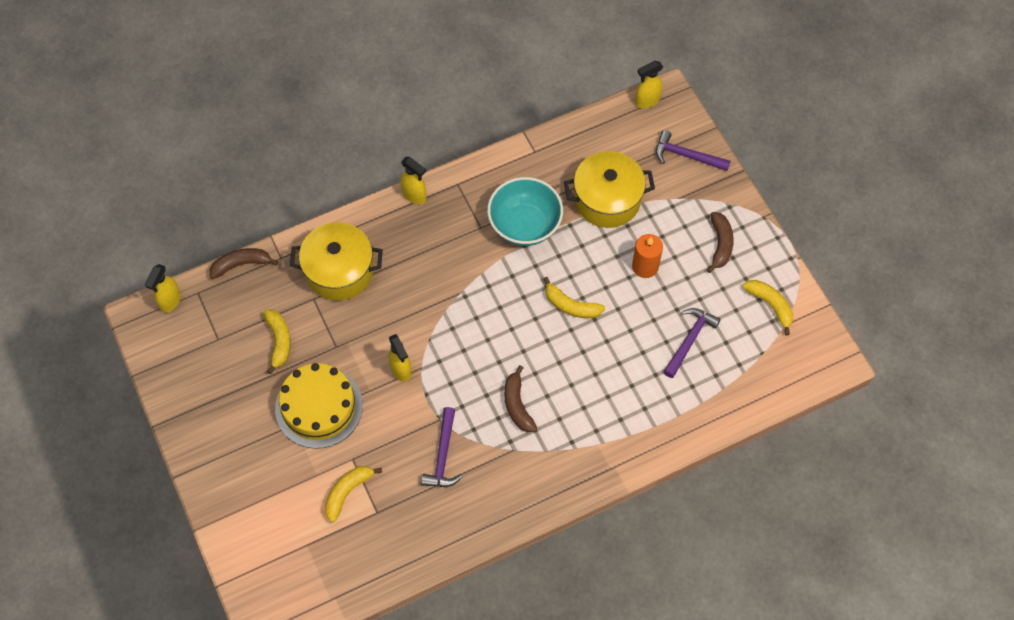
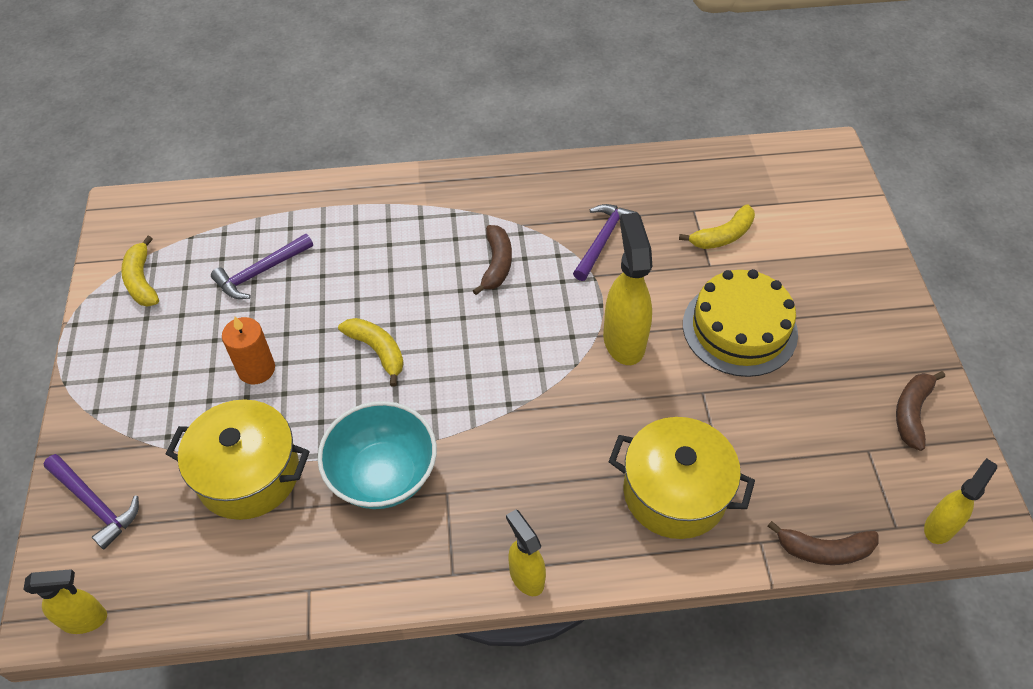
camera: 160 degrees left, 10 degrees down
yellow banana [263,309,291,374] -> none
yellow spray bottle [388,334,412,382] -> yellow spray bottle [603,213,653,365], size x1.64
brown banana [707,212,734,273] -> brown banana moved to [896,371,945,451]

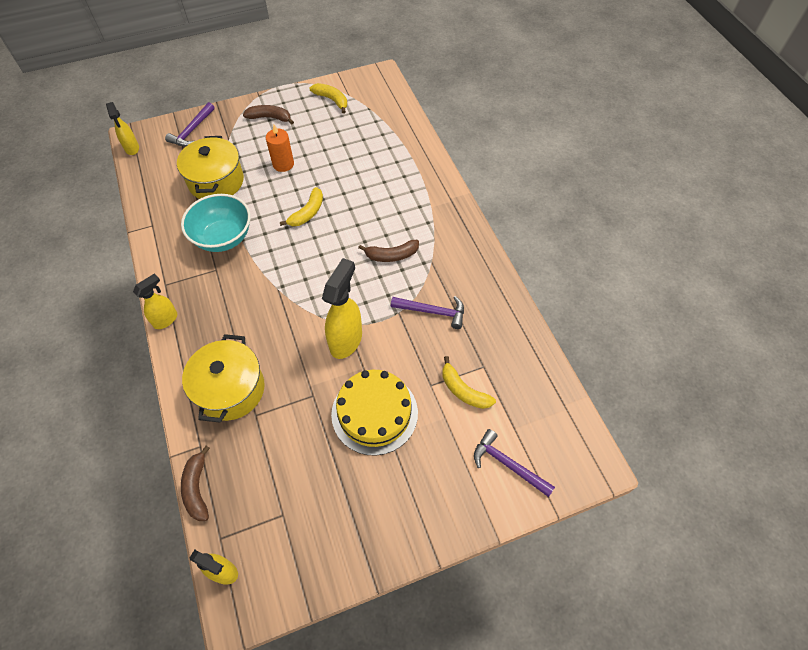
camera: 75 degrees right, 5 degrees up
yellow banana [121,236,159,307] -> yellow banana turned 75 degrees clockwise [310,83,347,114]
purple hammer [211,234,313,299] -> purple hammer moved to [474,429,555,497]
yellow spray bottle [603,213,653,365] -> yellow spray bottle turned 45 degrees counterclockwise [322,258,362,359]
brown banana [896,371,945,451] -> brown banana moved to [243,105,294,124]

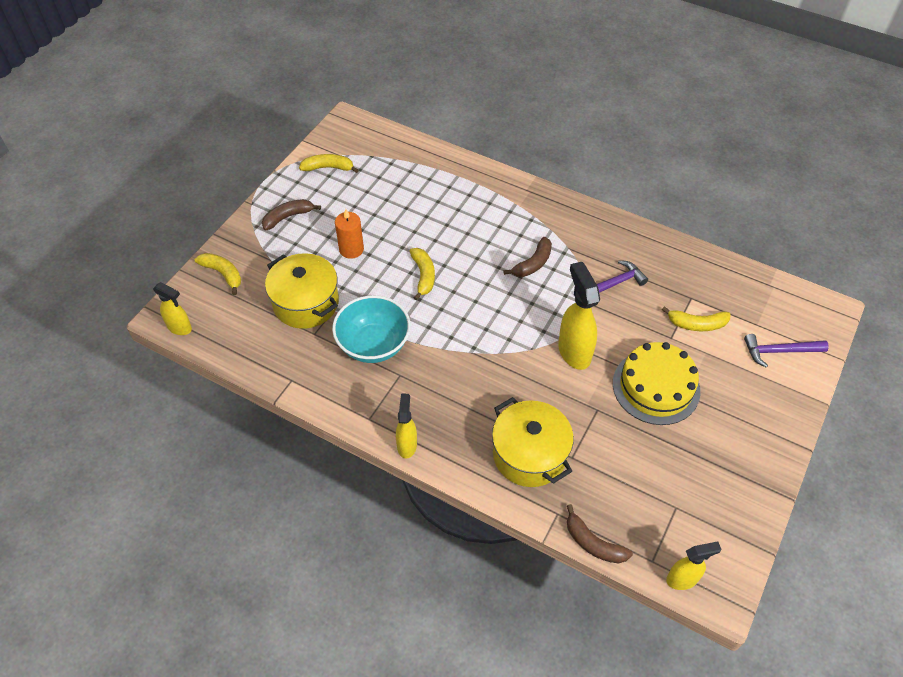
camera: 40 degrees left, 5 degrees down
purple hammer [165,102,215,147] -> yellow banana [195,253,241,295]

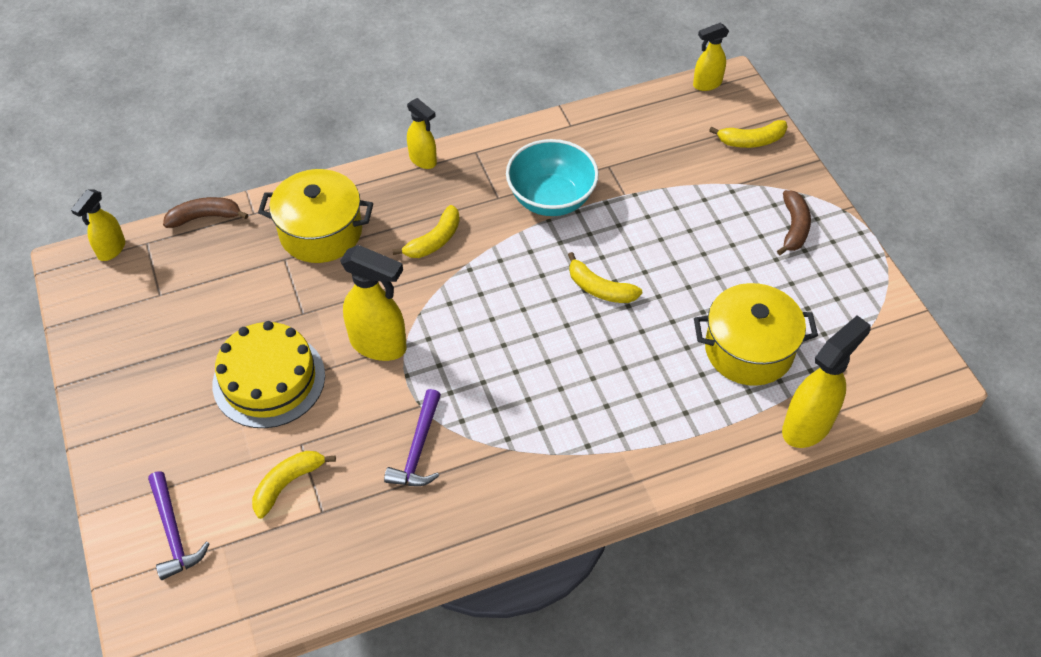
camera: 130 degrees right, 0 degrees up
yellow pot [265,253,339,329] -> yellow pot moved to [694,283,818,386]
yellow banana [299,154,359,173] -> yellow banana moved to [392,205,460,258]
orange candle [335,209,364,259] -> none
brown banana [504,237,552,277] -> none
purple hammer [744,334,829,368] -> purple hammer turned 120 degrees clockwise [148,471,210,580]
none -> yellow spray bottle [782,315,871,448]

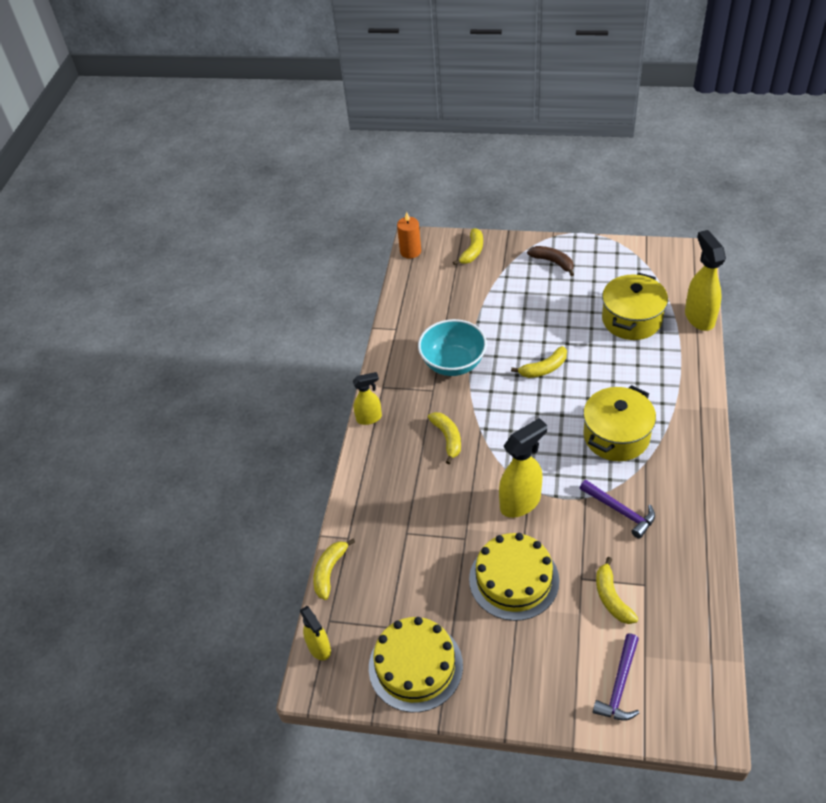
camera: 55 degrees left, 5 degrees down
purple hammer [148,471,210,580] -> purple hammer turned 105 degrees clockwise [593,634,639,721]
brown banana [163,197,248,228] -> yellow banana [313,539,355,600]
yellow pot [258,169,373,263] -> yellow pot moved to [583,385,656,461]
yellow spray bottle [693,23,729,91] -> orange candle [397,212,421,259]
none -> yellow cake [369,617,463,712]

